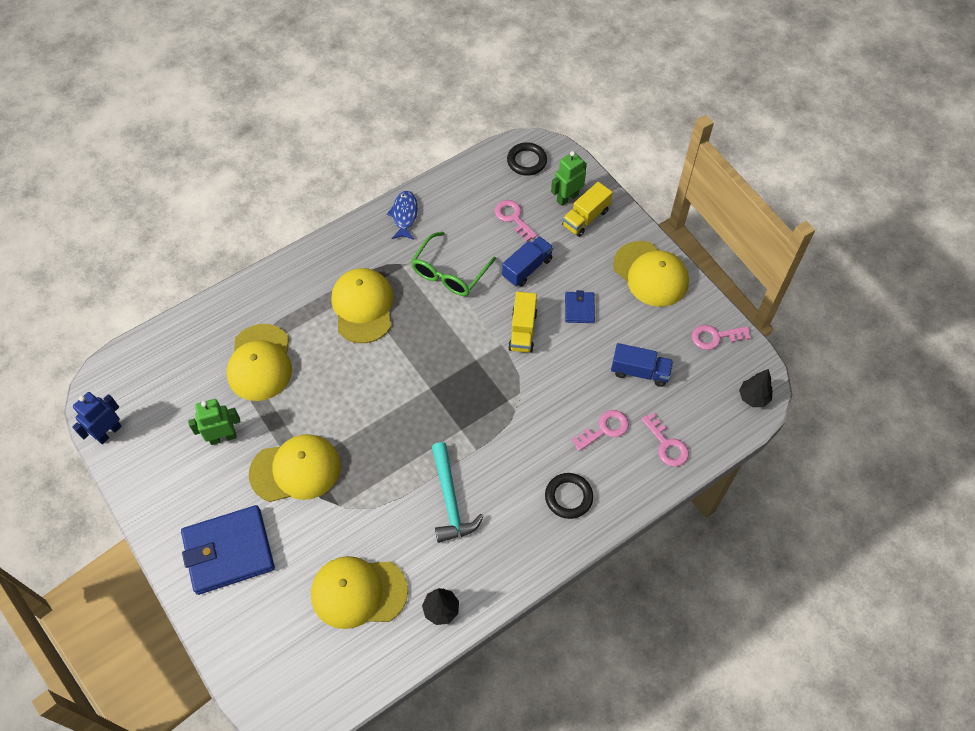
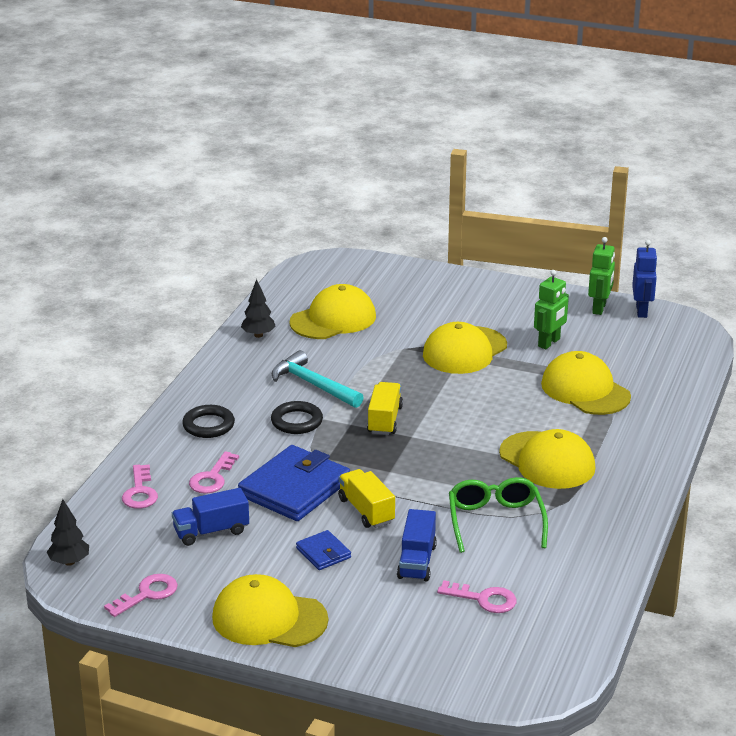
camera: 145 degrees right, 30 degrees down
blue wallet [181,505,275,595] -> blue wallet moved to [238,445,350,521]
blue fish [387,191,418,240] -> none
black ring [507,142,547,176] -> black ring moved to [271,401,323,434]
green robot [551,151,587,206] -> green robot moved to [588,237,615,315]
yellow truck [562,182,613,237] -> yellow truck moved to [367,382,403,435]
pink key [641,412,689,467] -> pink key turned 120 degrees counterclockwise [122,464,158,509]

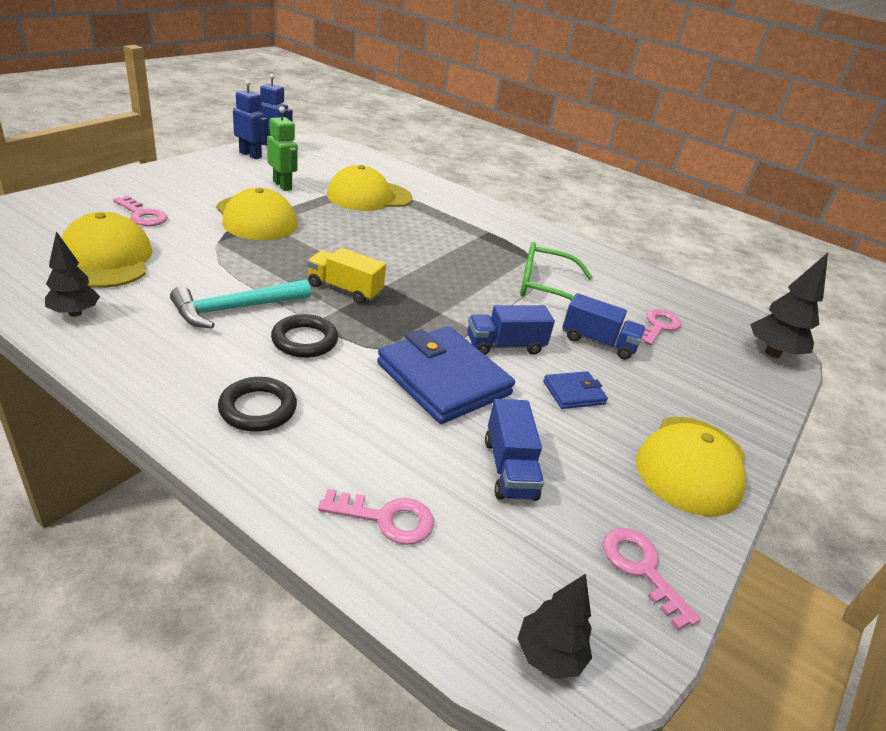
camera: 80 degrees left, 5 degrees up
pink key [189,451,239,494] -> pink key moved to [113,196,168,226]
yellow truck [338,469,395,528] -> blue truck [467,305,555,355]
yellow cap [499,429,595,489] -> none
green robot [588,237,615,315] -> blue robot [233,80,268,159]
none -> black tree [750,253,828,358]

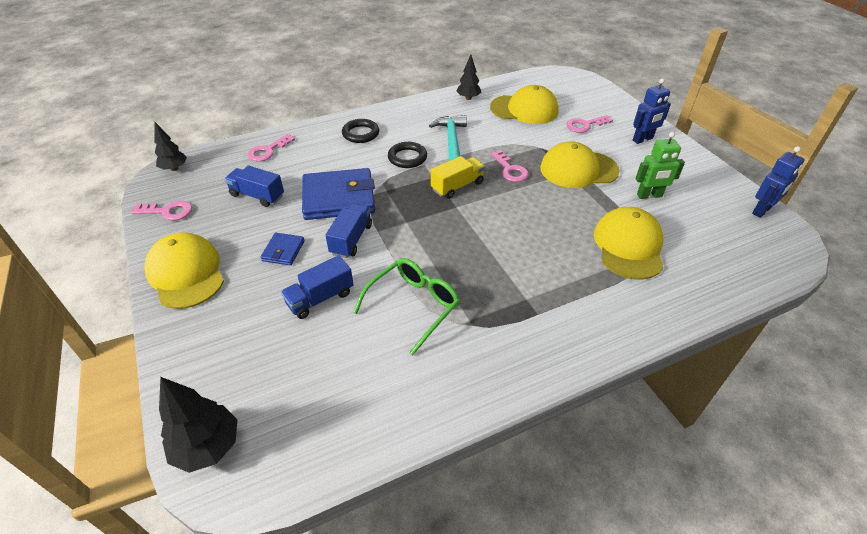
camera: 125 degrees right, 10 degrees up
blue robot [233,80,268,159] -> blue robot moved to [633,78,671,144]
pink key [641,309,682,345] -> pink key moved to [490,150,529,182]

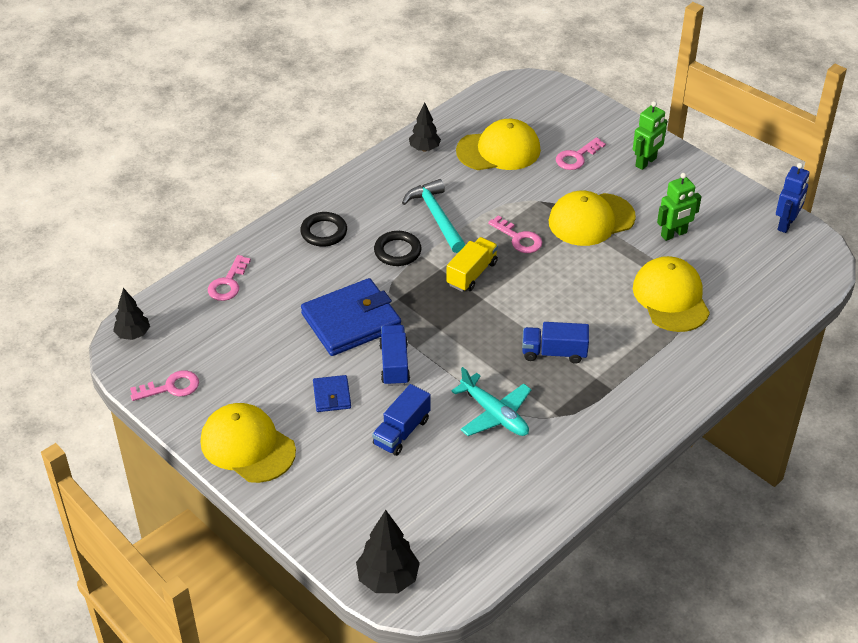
camera: 20 degrees left, 0 degrees up
blue truck [224,166,284,207] -> blue truck moved to [522,322,589,364]
green glasses [353,258,460,355] -> turquoise plane [451,367,531,436]
blue robot [633,78,671,144] -> green robot [633,101,667,170]

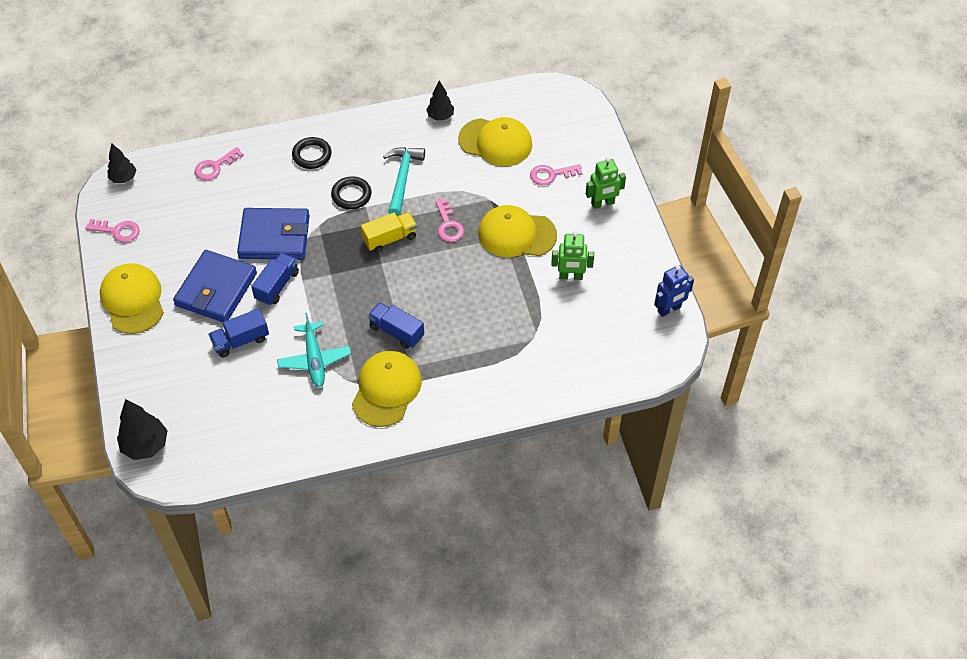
camera: 30 degrees right, 10 degrees up
blue wallet [313,375,351,412] -> blue wallet [173,250,257,322], size x2.08
yellow cap [633,256,710,332] -> yellow cap moved to [352,351,422,427]

